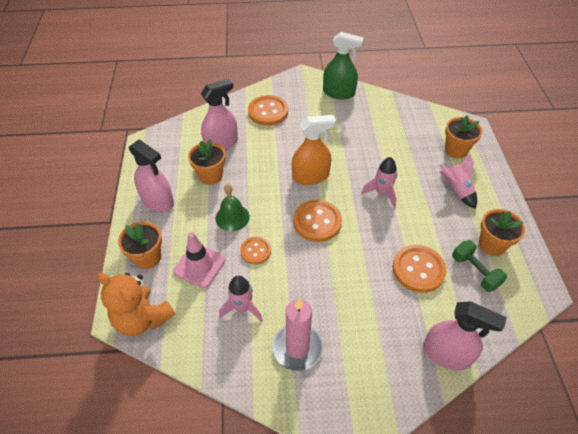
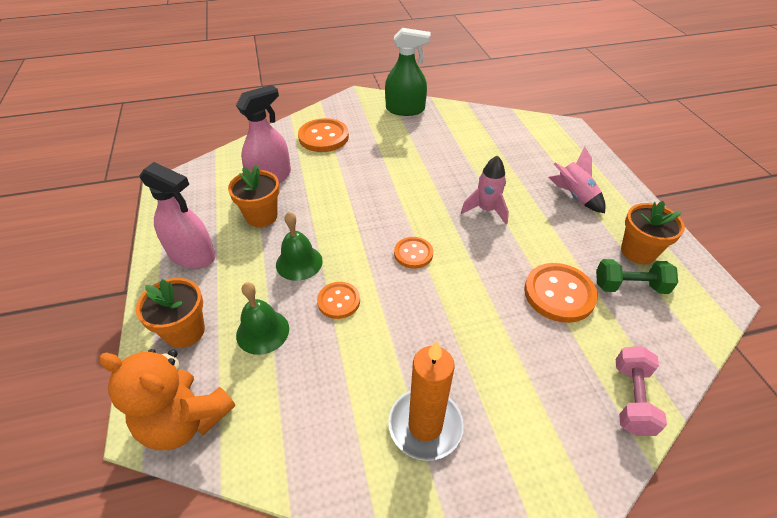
camera: 10 degrees left, 5 degrees down
pink traffic cone [173,232,226,288] -> green bell [236,282,289,355]
pink rocket [219,276,263,322] -> none
pink candle [272,298,323,371] -> orange candle [388,341,464,461]
orange spray bottle [292,115,336,185] -> none
orange button [293,200,342,242] -> orange button [394,237,433,269], size x0.61
pink spray bottle [423,301,507,371] -> pink dumbbell [616,346,667,436]
orange flower pot [445,116,483,158] -> none
green dumbbell [452,240,507,292] -> green dumbbell turned 45 degrees counterclockwise [596,259,678,294]

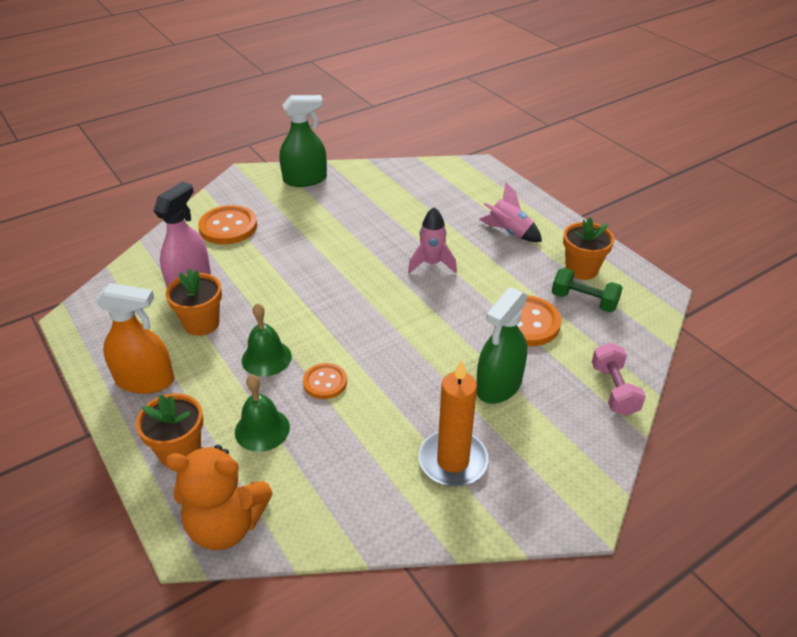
camera: 20 degrees left, 5 degrees down
pink spray bottle [139,162,216,269] -> orange spray bottle [95,283,175,394]
orange button [394,237,433,269] -> none
green dumbbell [596,259,678,294] -> green dumbbell turned 45 degrees clockwise [552,268,623,312]
none -> green spray bottle [476,287,528,404]

